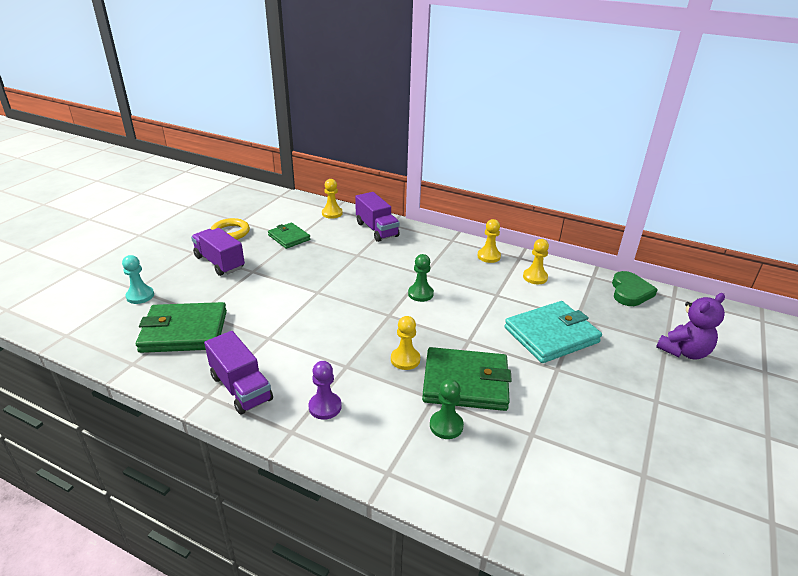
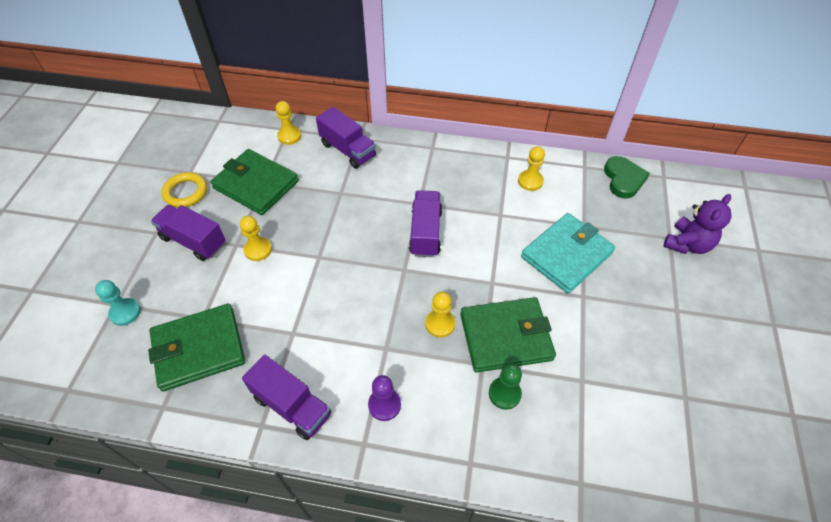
camera: 15 degrees left, 20 degrees up
green wallet [268,223,310,249] -> green wallet [210,149,299,215], size x1.71
green pawn [408,254,434,302] -> purple truck [409,190,442,257]
yellow pawn [477,219,501,263] -> yellow pawn moved to [240,216,272,261]

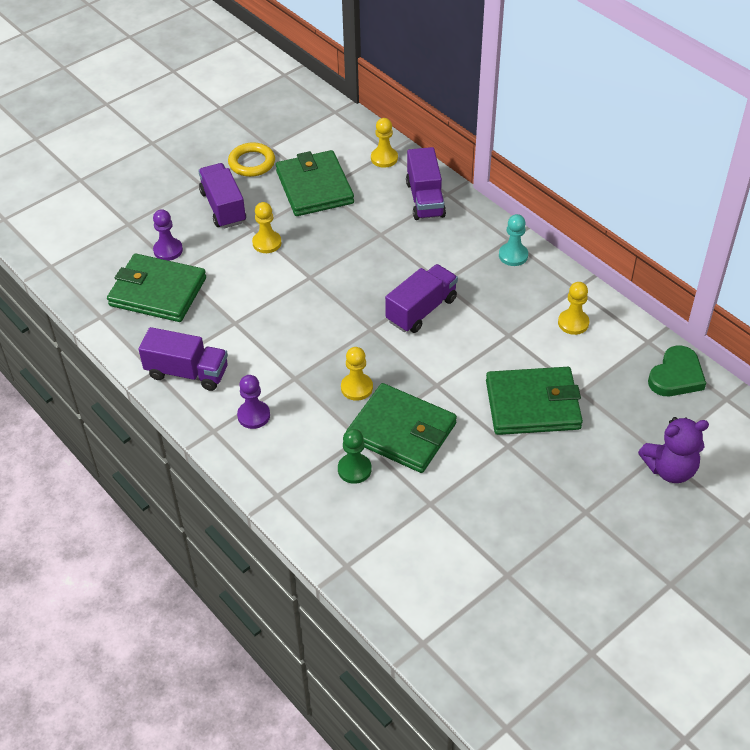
camera: 40 degrees right, 5 degrees down
turquoise pawn [95,280,141,326] -> turquoise pawn moved to [499,214,528,266]
purple truck [242,355,331,440] -> purple truck turned 60 degrees counterclockwise [138,327,228,391]
turquoise wallet [521,213,615,294] -> green wallet [486,367,583,435]
none -> purple pawn [153,209,183,261]

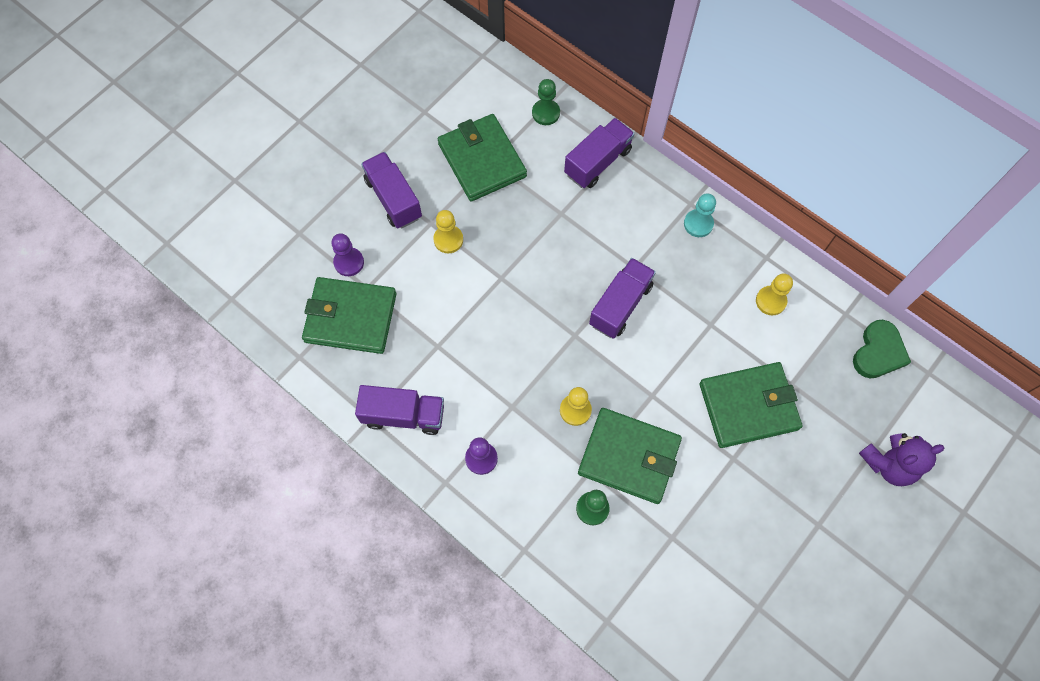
camera: 10 degrees left, 20 degrees up
yellow ring [228,142,275,177] -> none
yellow pawn [371,118,398,168] -> green pawn [532,79,560,125]
purple truck [406,147,446,220] -> purple truck turned 120 degrees counterclockwise [564,118,635,188]

